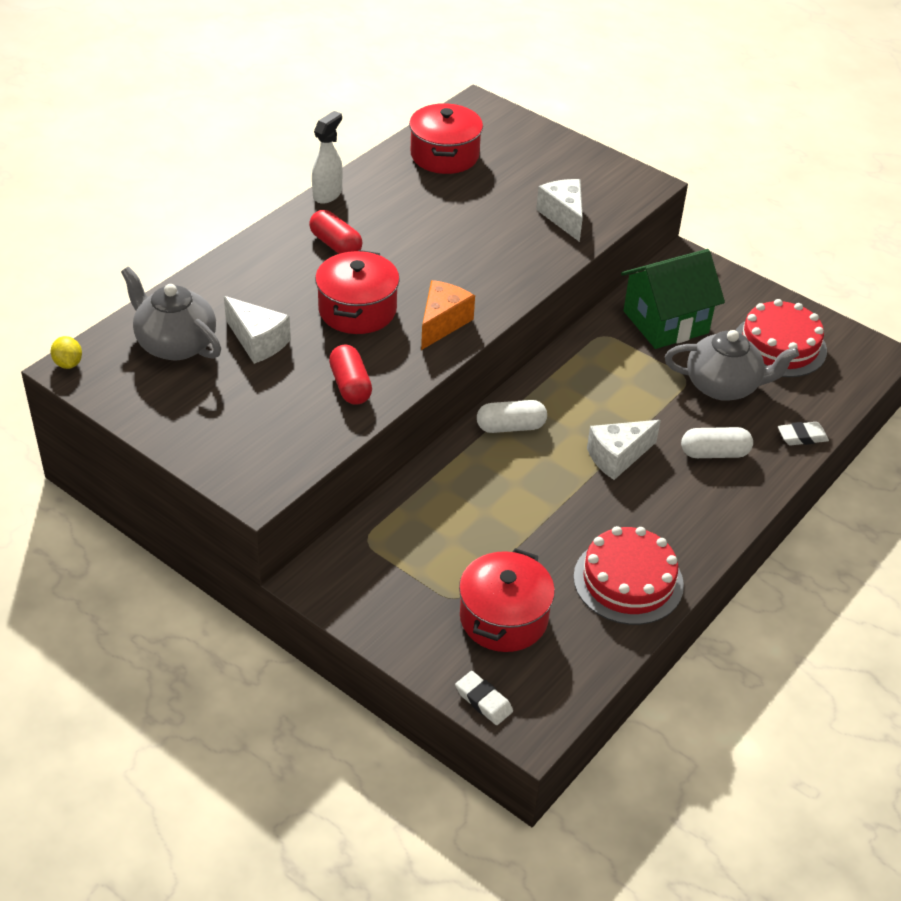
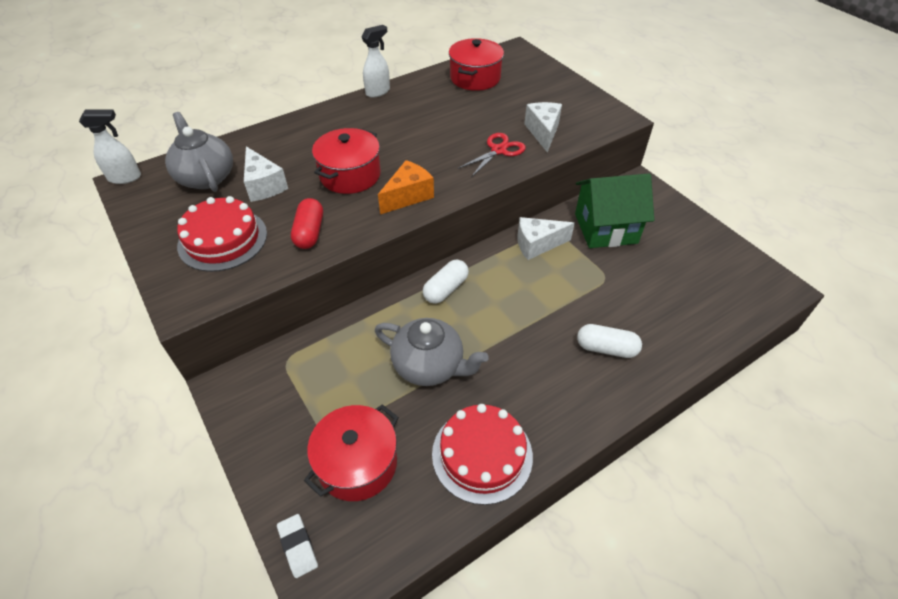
camera: 20 degrees right, 5 degrees up
yellow lemon [51,336,82,369] -> white spray bottle [79,110,141,184]
red capsule [309,210,362,254] -> none
white capsule [477,400,547,433] -> white capsule turned 60 degrees counterclockwise [423,260,469,304]
white cheese [587,420,661,480] -> white cheese moved to [518,217,575,260]
grey teapot [665,330,799,401] -> grey teapot moved to [375,318,488,386]
red cake [736,299,827,377] -> red cake moved to [177,196,267,272]
white eraser [778,422,829,445] -> none
none -> red scissors [458,133,526,177]

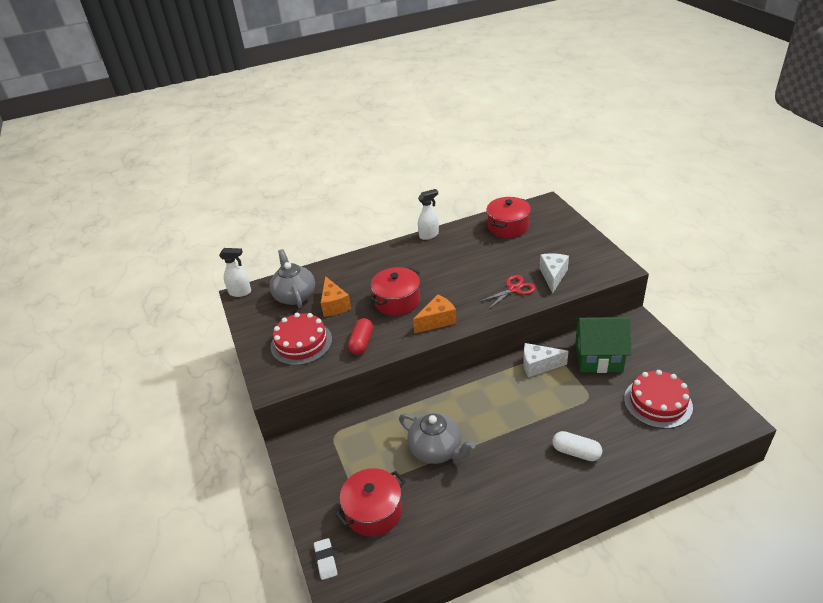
camera: 15 degrees right, 10 degrees down
white cheese [244,146,288,202] -> orange cheese [321,276,351,317]
white capsule [423,260,469,304] -> none
red cake [432,404,533,505] -> red cake moved to [624,370,693,429]

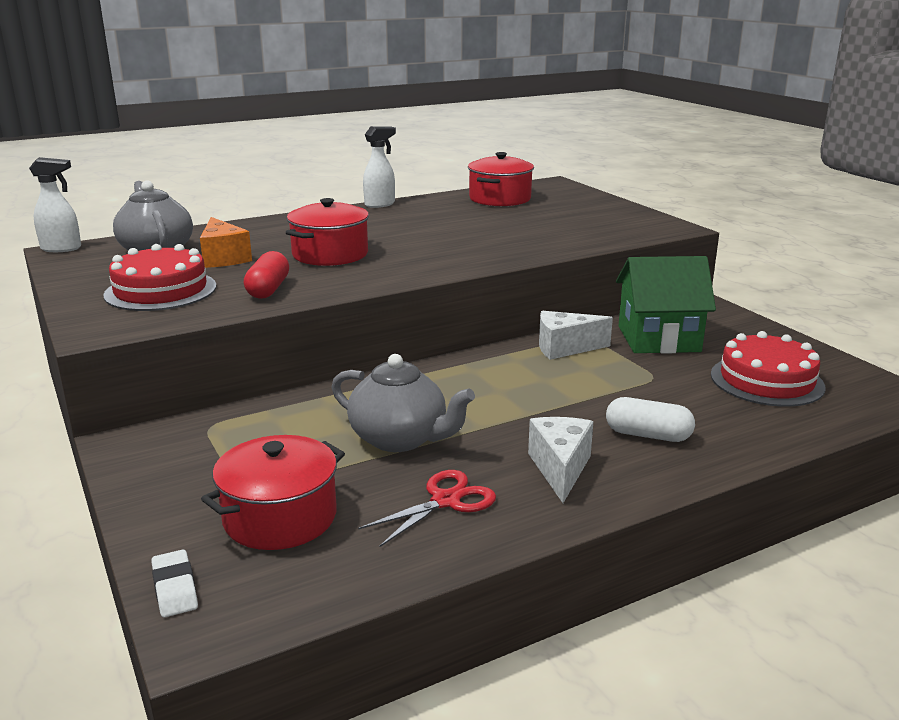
camera: 10 degrees left, 15 degrees down
orange cheese [413,295,457,333] -> none
red scissors [479,275,536,309] -> red scissors moved to [358,470,496,547]
white cheese [539,253,569,293] -> white cheese moved to [528,417,594,503]

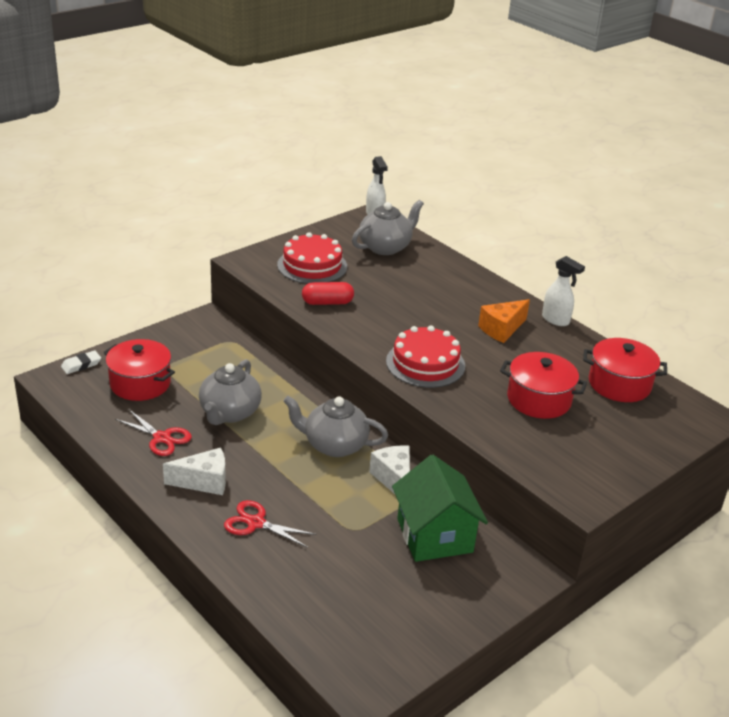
camera: 75 degrees right, 10 degrees up
orange cheese [200,217,252,268] -> orange cheese moved to [478,299,530,343]
red pot [286,198,369,266] -> red pot moved to [500,352,587,419]
white capsule [606,397,695,442] -> red scissors [224,500,317,548]
red cake [711,331,825,407] -> red cake moved to [386,325,465,388]
none -> grey teapot [283,396,388,457]

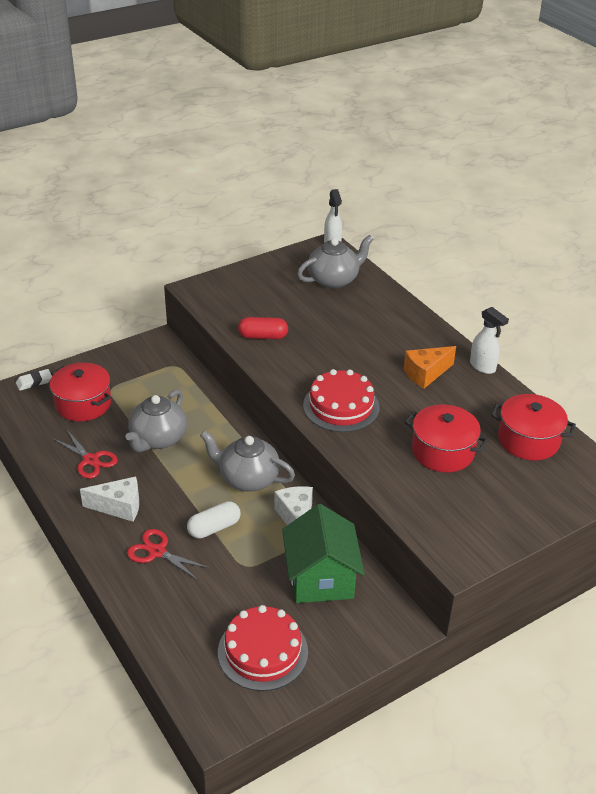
camera: 10 degrees right, 5 degrees up
red cake [277,232,347,284] -> red cake moved to [218,605,308,691]
none -> white capsule [187,501,240,539]

